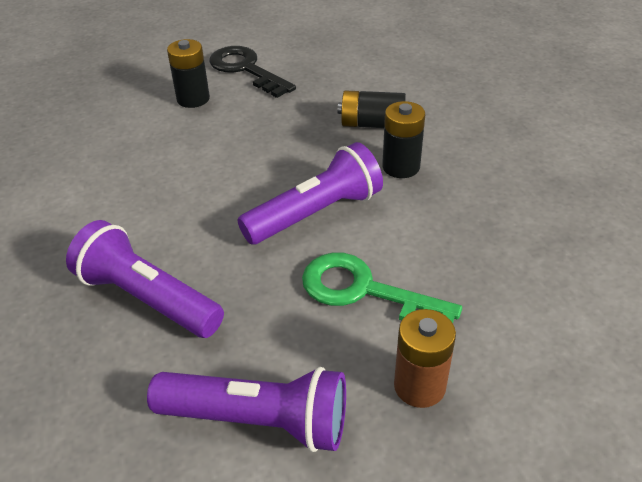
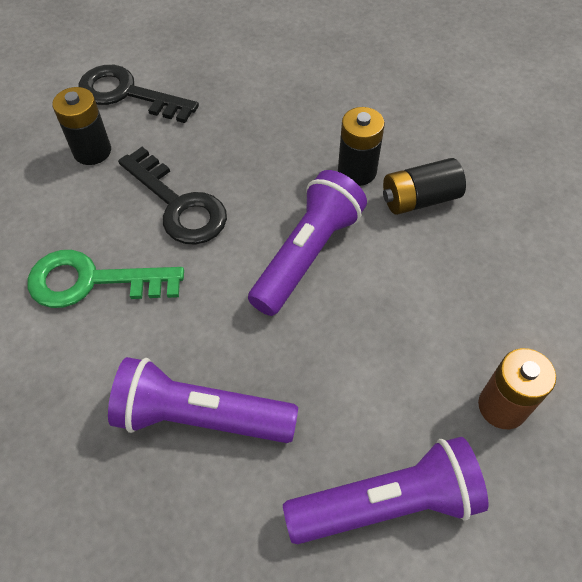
camera: 25 degrees left, 15 degrees up
green key [302,252,462,323] -> green key moved to [28,250,184,308]
black battery [338,90,406,128] -> black battery moved to [383,158,466,215]
none -> black key [118,147,227,245]

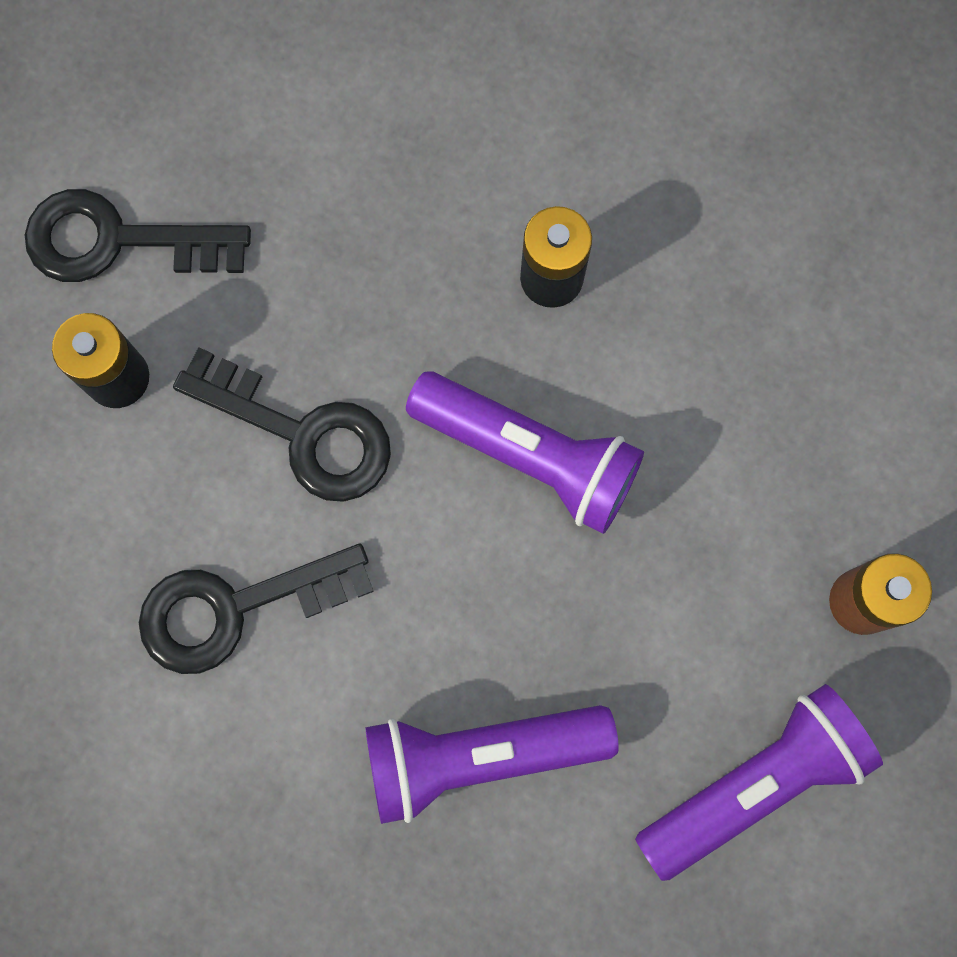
camera: 20 degrees left, 20 degrees up
green key [28,250,184,308] -> black key [139,544,374,674]
purple flashlight [248,170,367,316] -> purple flashlight turned 105 degrees clockwise [406,371,644,534]
black battery [383,158,466,215] -> none

